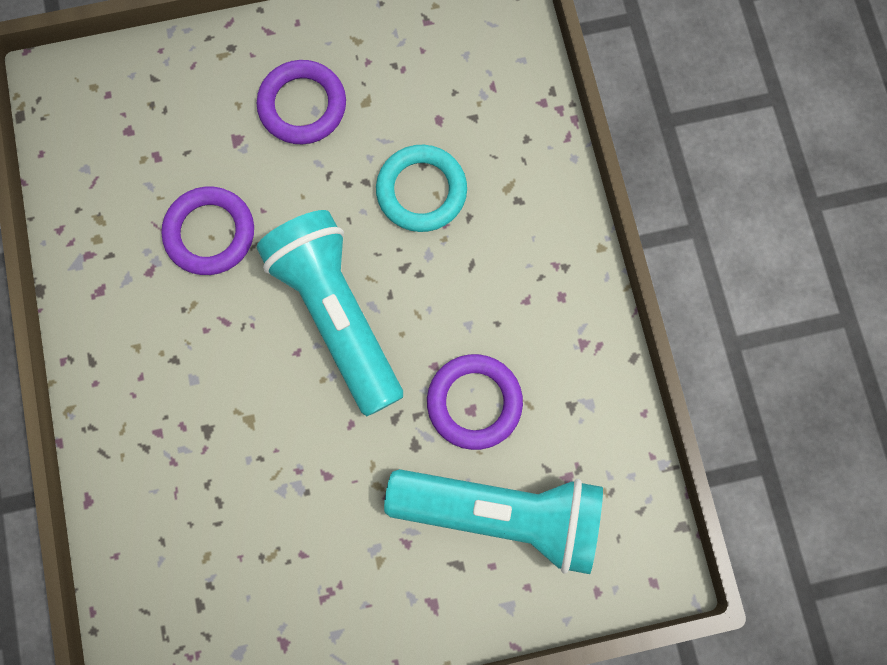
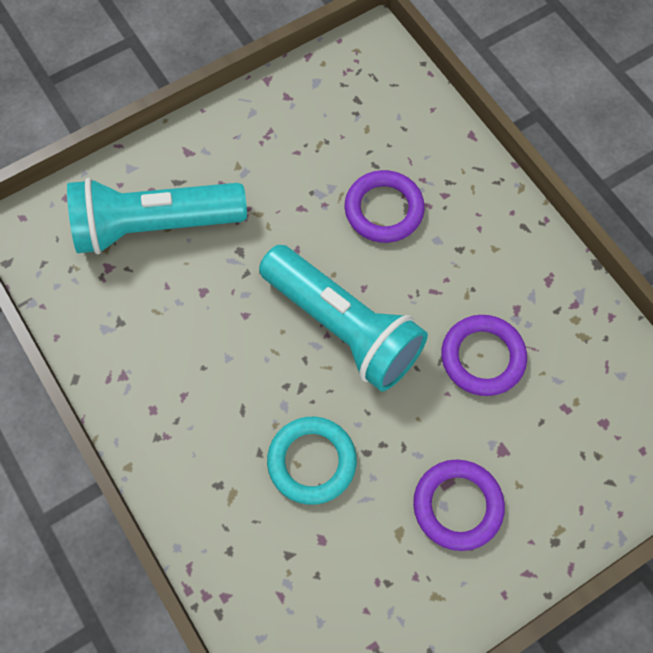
camera: 160 degrees right, 10 degrees down
purple ring [427,354,523,450] -> purple ring moved to [345,170,425,243]

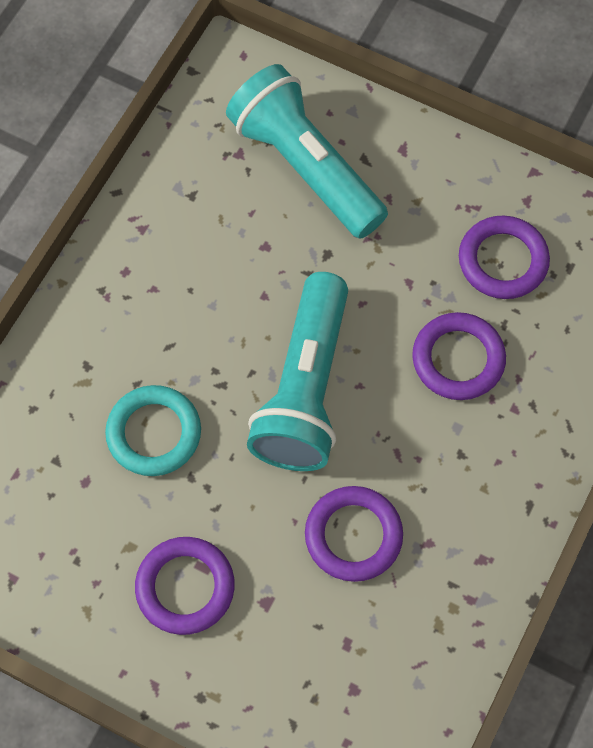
camera: 60 degrees right, 0 degrees up
none -> purple ring [459,216,550,299]

